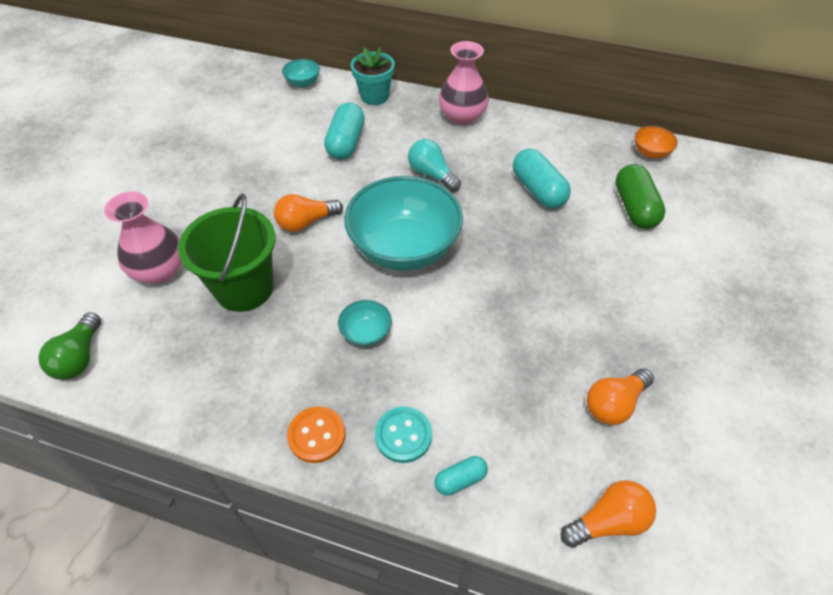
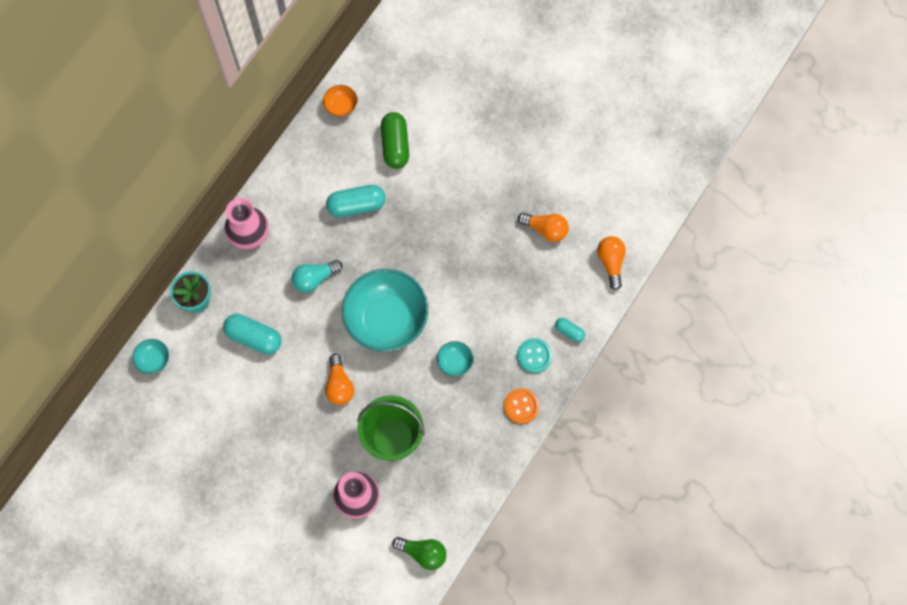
camera: 75 degrees left, 20 degrees up
turquoise capsule [434,456,488,496] -> turquoise capsule turned 45 degrees counterclockwise [555,318,585,342]
orange light bulb [587,368,654,425] -> orange light bulb turned 45 degrees counterclockwise [518,213,569,242]
green capsule [615,164,666,229] -> green capsule turned 75 degrees clockwise [381,112,409,169]

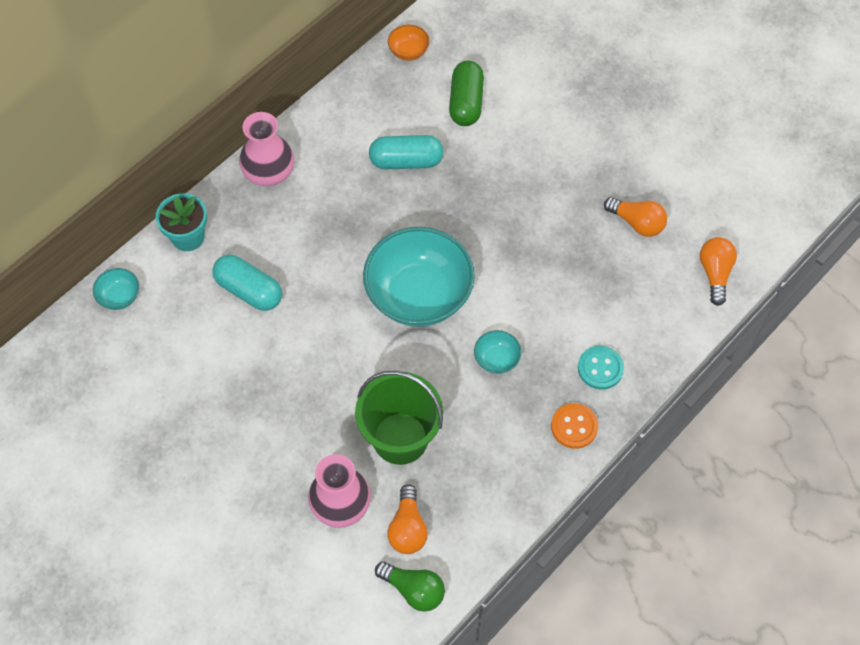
camera: 10 degrees right, 10 degrees down
turquoise light bulb [292,260,342,293] -> none
orange light bulb [325,354,354,405] -> orange light bulb moved to [387,484,428,554]
turquoise capsule [555,318,585,342] -> none

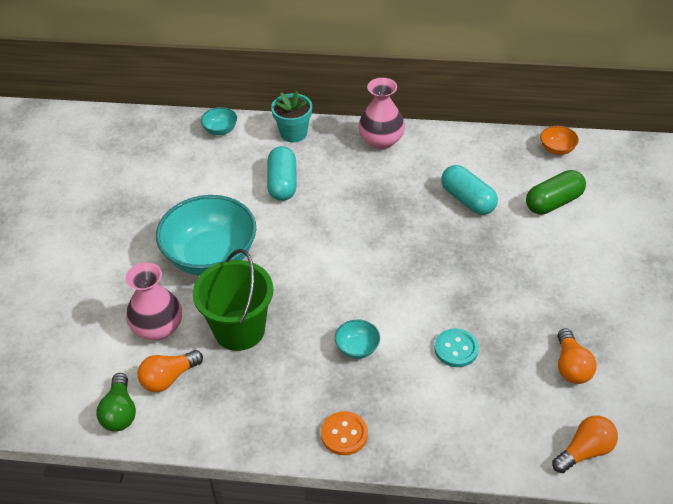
camera: 55 degrees right, 15 degrees down
turquoise bowl [363,227,475,327] -> turquoise bowl moved to [156,195,256,276]
turquoise button [578,346,624,389] -> turquoise button moved to [434,328,479,367]

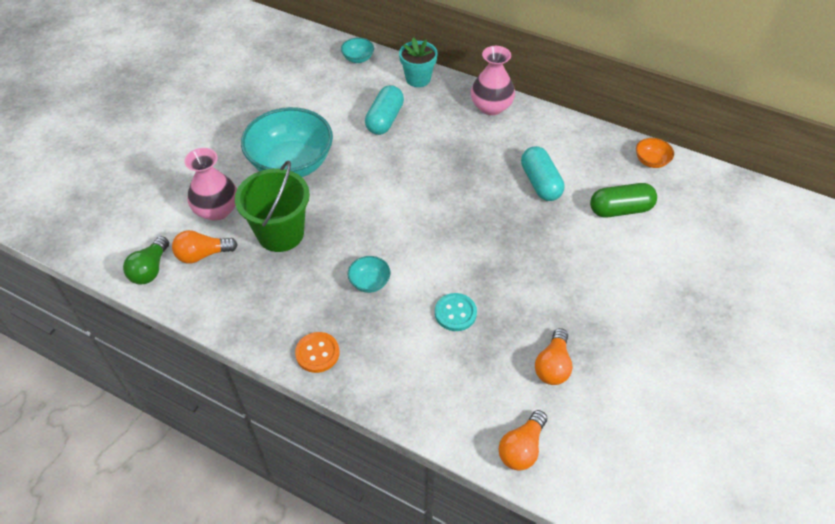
camera: 20 degrees right, 5 degrees up
orange light bulb [552,416,618,473] -> orange light bulb turned 135 degrees clockwise [498,410,547,471]

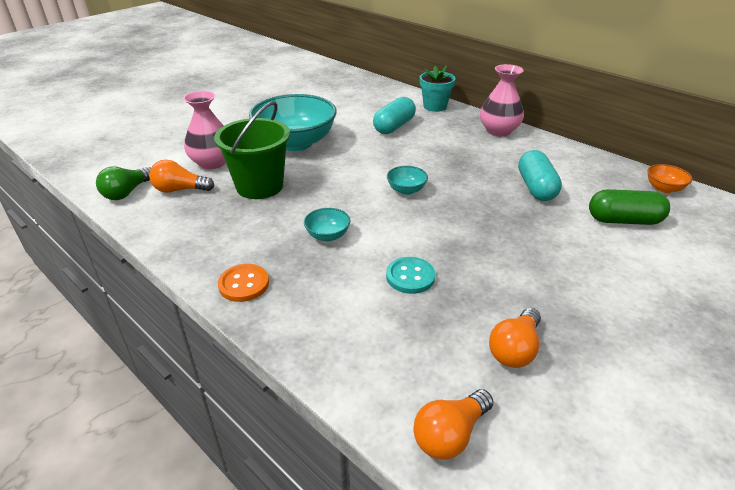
camera: 15 degrees right, 15 degrees down
turquoise bowl [341,38,374,63] -> turquoise bowl moved to [387,166,428,195]

